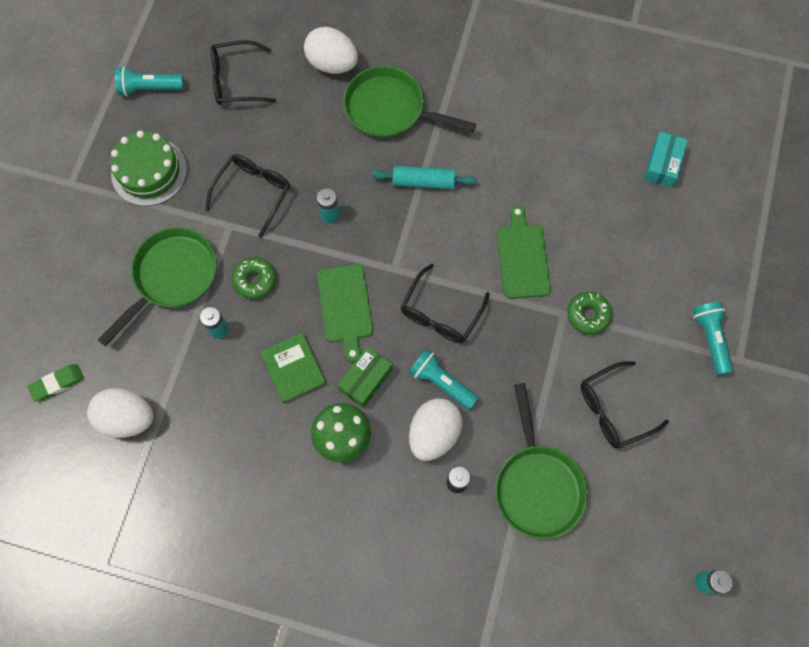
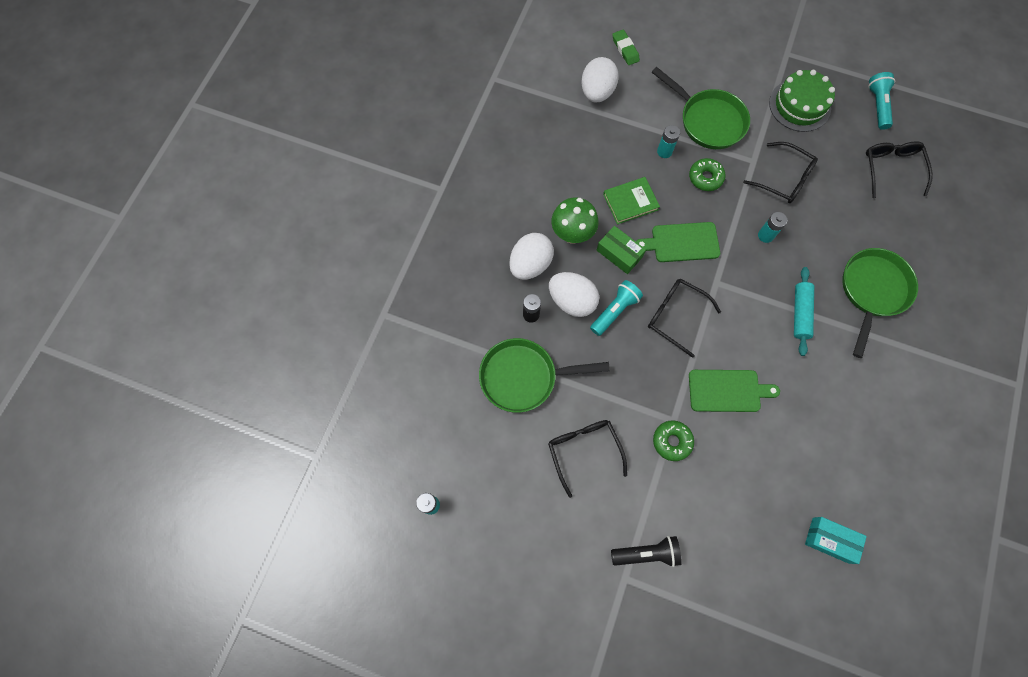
camera: 95 degrees right, 0 degrees up
white egg [304,27,358,74] -> white egg moved to [509,233,554,280]
turquoise flashlight [692,302,733,375] -> black flashlight [611,536,682,567]

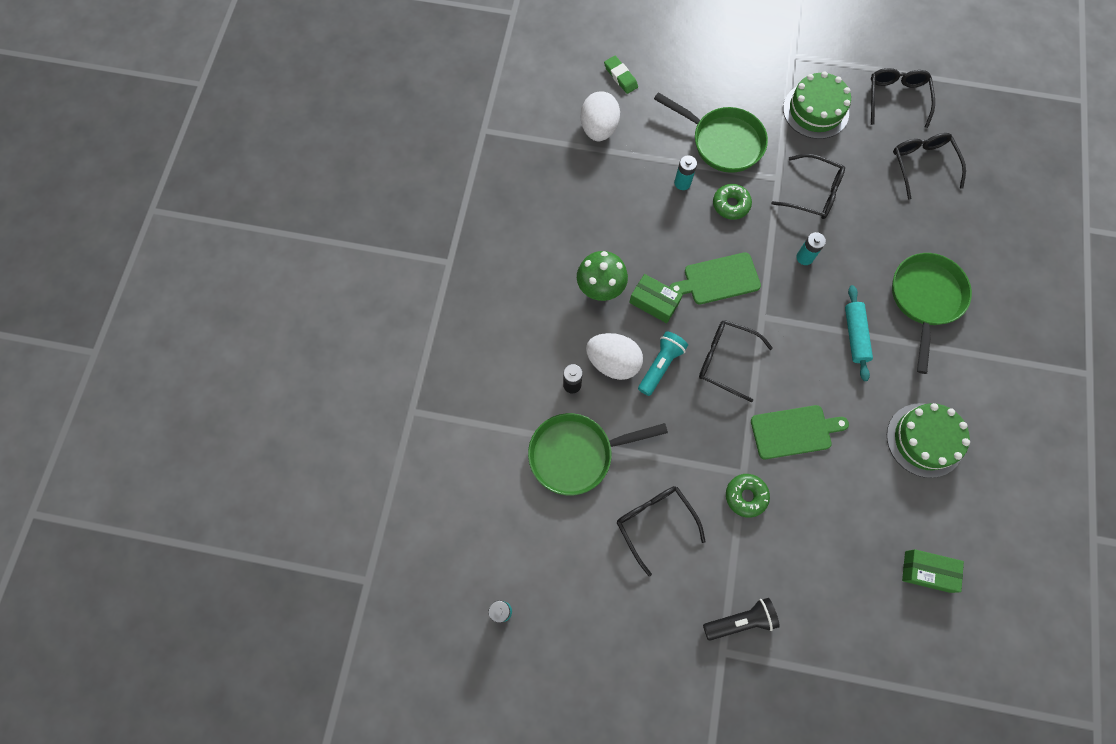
camera: 10 degrees left, 0 degrees up
white egg [509,233,554,280] -> none
green book [603,177,660,224] -> none
turquoise box [805,517,867,564] -> green box [902,549,964,593]
turquoise flashlight [868,72,895,130] -> black glasses [871,68,935,128]
none -> green cake [887,403,970,478]

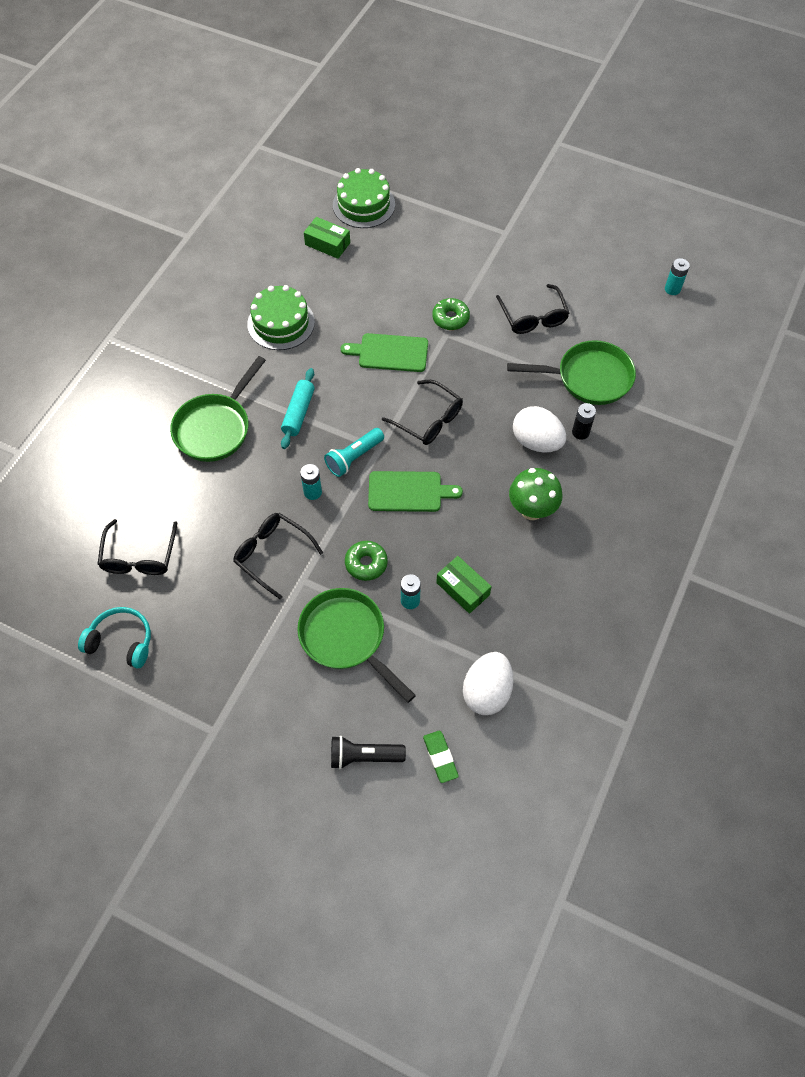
camera: 165 degrees left, 10 degrees down
green box [629,274,683,323] -> green box moved to [436,556,492,614]
turquoise flashlight [638,331,688,396] -> turquoise flashlight moved to [324,428,384,477]
black flashlight [703,598,780,641] -> black flashlight moved to [331,736,406,769]
green cake [783,72,851,139] -> green cake moved to [333,168,395,228]
black glasses [871,68,935,128] -> turquoise headphones [78,607,151,668]

